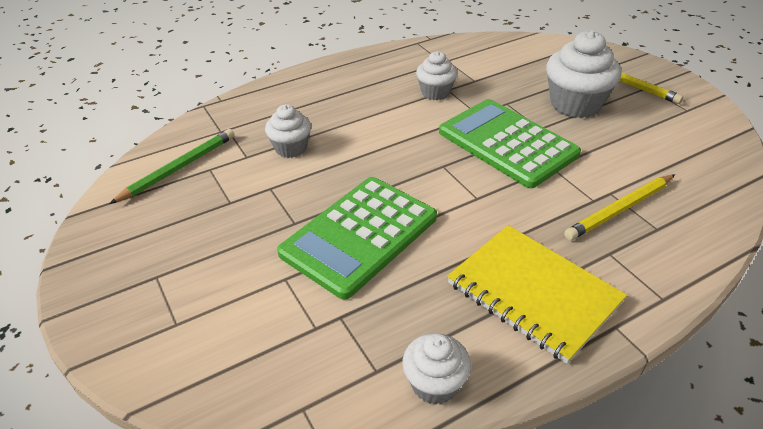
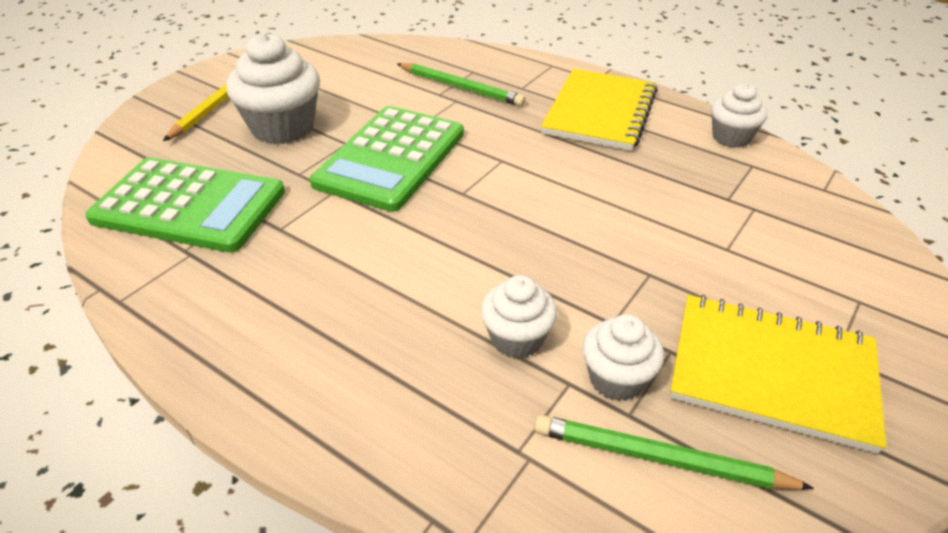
camera: 115 degrees left, 0 degrees up
green calculator [277,177,437,300] -> green calculator moved to [85,157,285,253]
white cupcake [416,51,457,100] -> white cupcake moved to [582,314,664,401]
yellow pencil [564,174,675,240] -> green pencil [397,63,526,106]
none -> yellow notebook [670,295,886,454]

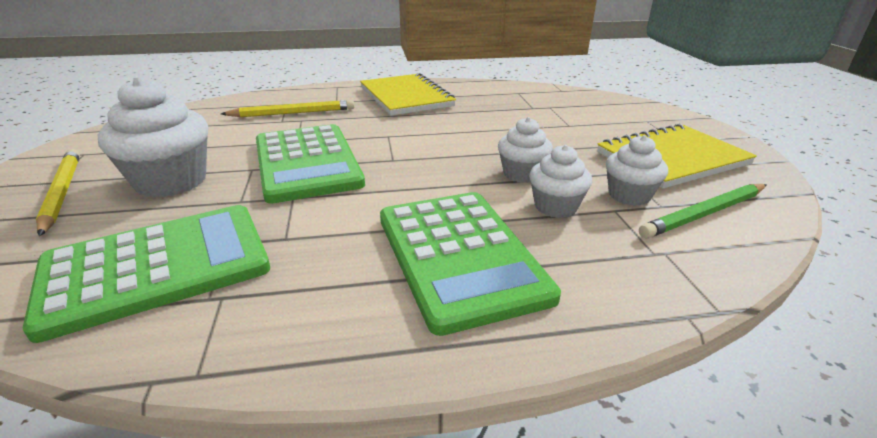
camera: 45 degrees left, 10 degrees down
green pencil [397,63,526,106] -> yellow pencil [221,100,355,117]
white cupcake [711,83,767,148] -> white cupcake moved to [498,117,553,183]
none -> green calculator [380,192,561,336]

